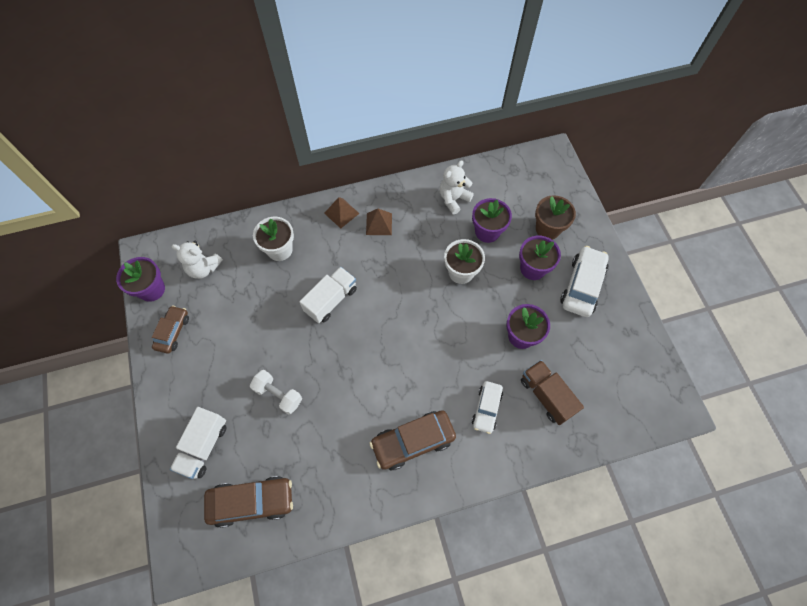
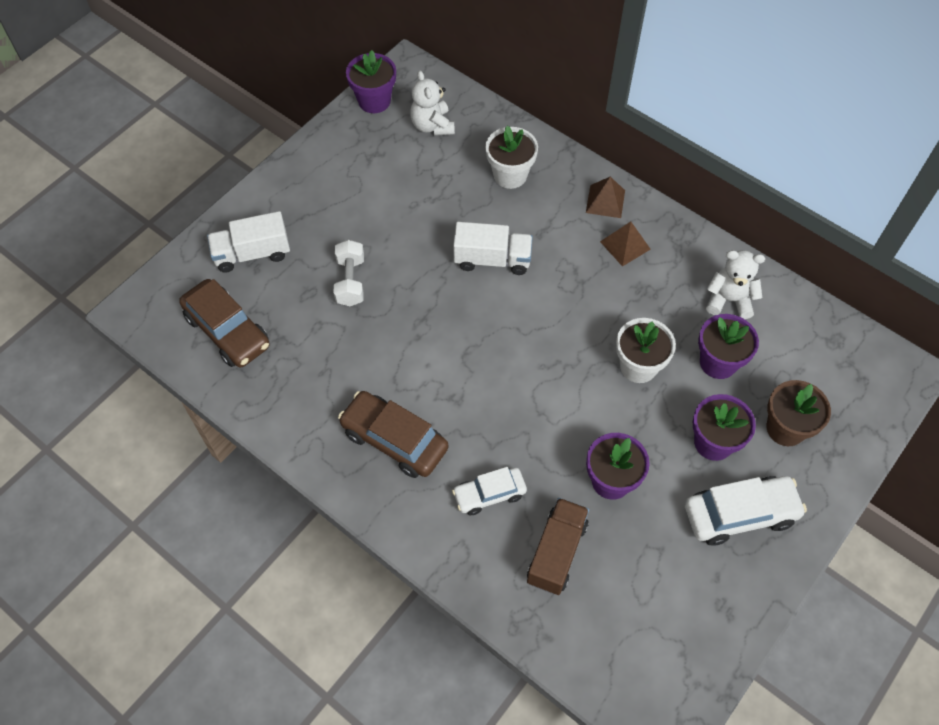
camera: 55 degrees right, 5 degrees down
brown car [152,305,189,354] -> none

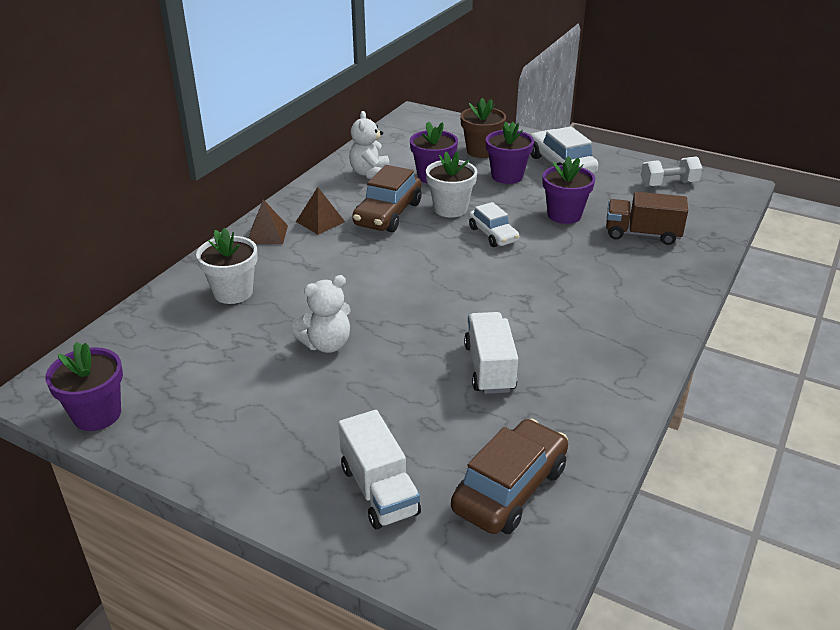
camera: 100 degrees left, 25 degrees down
white dumbbell [334,240,364,306] -> white dumbbell moved to [641,156,702,187]
brown car [338,391,448,478] -> brown car moved to [352,165,422,232]
white teddy bear [410,71,455,136] -> white teddy bear moved to [292,275,351,353]
white car [452,467,527,515] -> white car moved to [469,202,519,247]
white truck [453,222,533,275] -> white truck moved to [464,312,518,394]

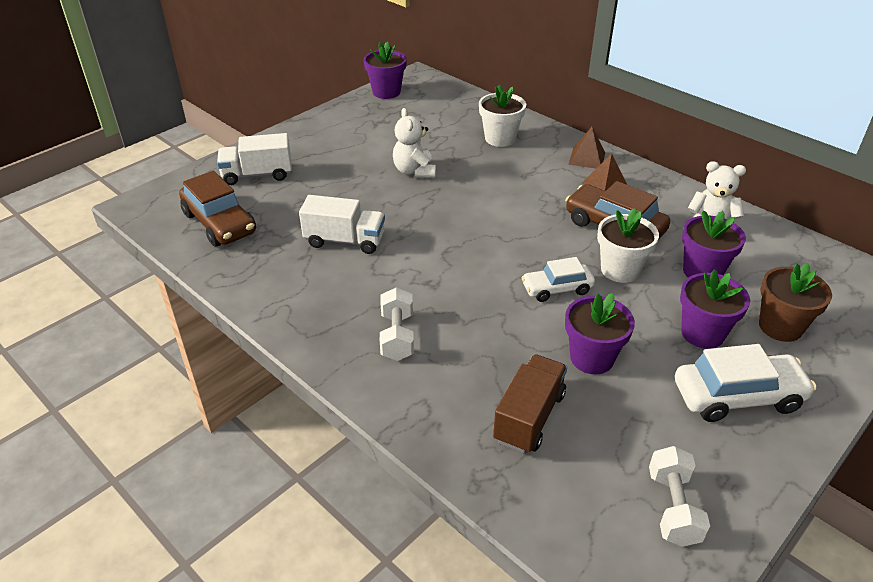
camera: 105 degrees right, 5 degrees up
none -> white dumbbell [380,287,414,361]

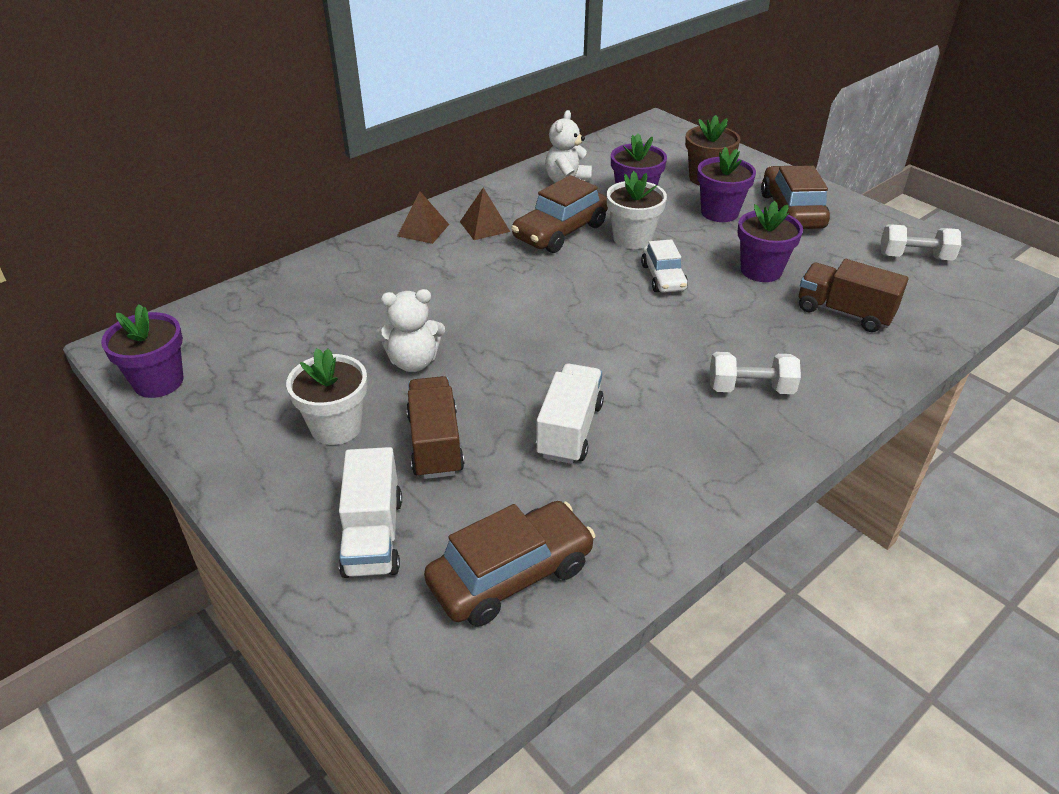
camera: 85 degrees left, 0 degrees up
white flower pot [479,85,526,147] -> white flower pot moved to [286,348,368,445]
white car [675,344,817,422] -> brown car [761,166,830,229]
none -> brown truck [406,376,464,479]

